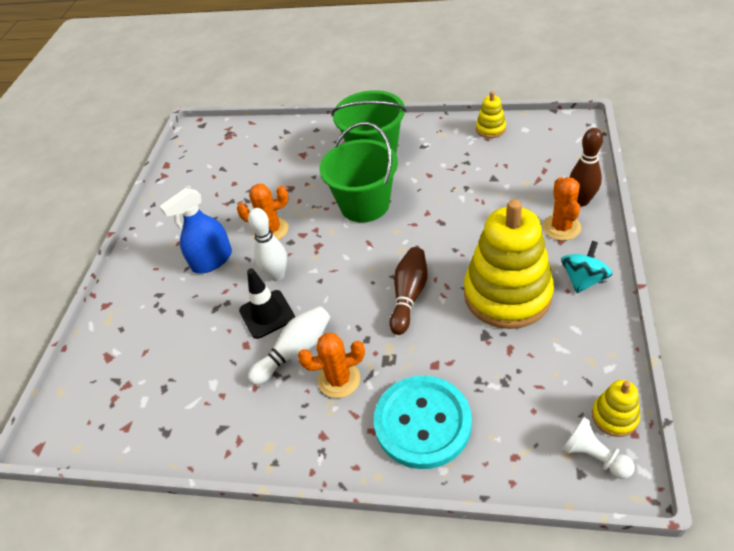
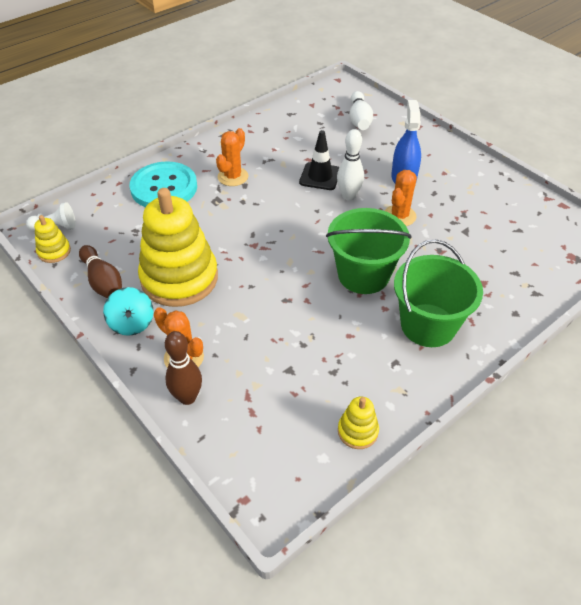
camera: 125 degrees right, 0 degrees up
white bowling pin [248,306,330,385] -> white bowling pin moved to [349,91,373,130]
brown bowling pin [389,247,428,335] -> brown bowling pin moved to [79,245,122,298]

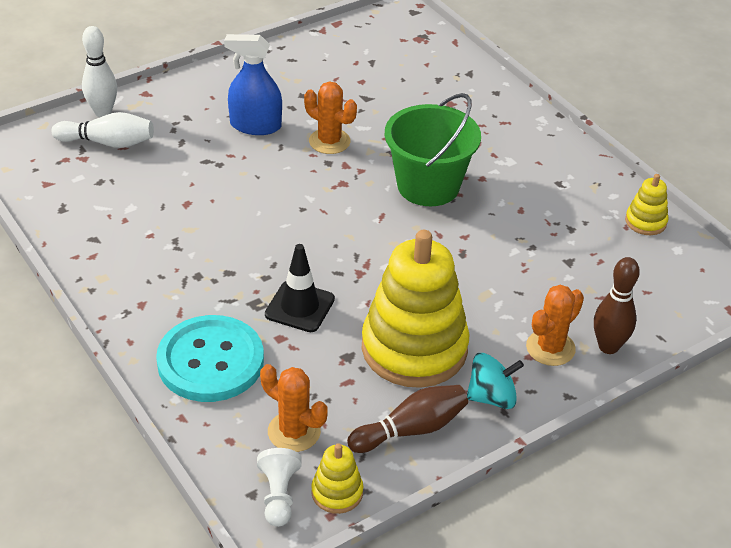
camera: 85 degrees left, 5 degrees down
orange cactus [216,128,248,186] -> orange cactus moved to [260,364,328,452]
black traffic cone [299,130,339,190] -> black traffic cone moved to [265,244,335,332]
white bowling pin [337,129,364,201] -> white bowling pin moved to [82,26,117,117]
green bucket [394,239,483,347] -> none

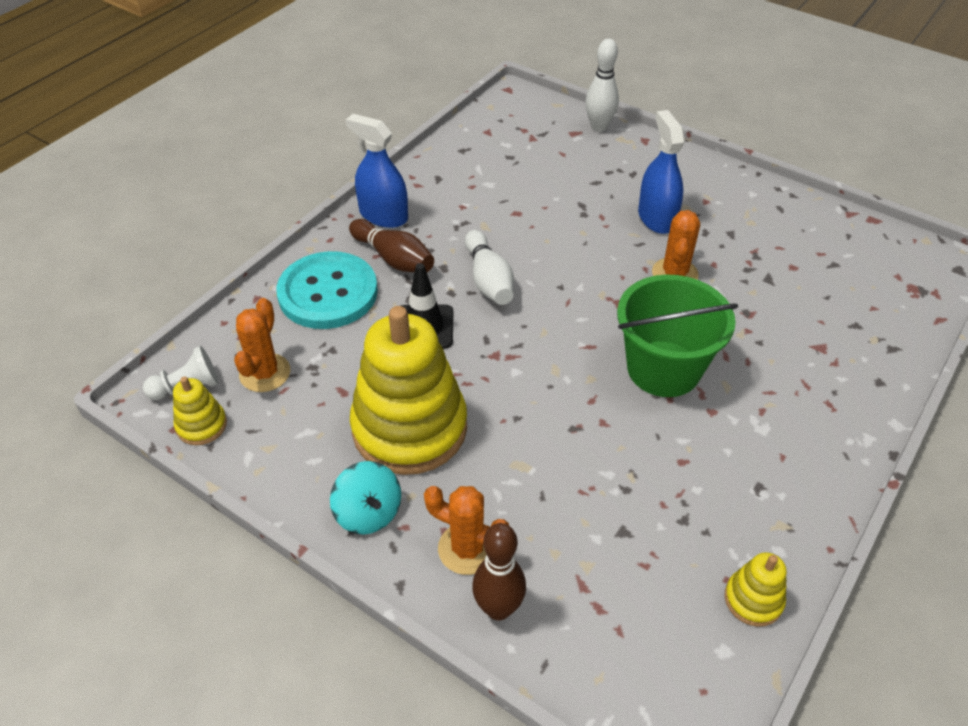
camera: 70 degrees right, 5 degrees up
white bowling pin [51,112,154,148] -> white bowling pin moved to [465,230,514,305]
brown bowling pin [347,385,468,453] -> brown bowling pin moved to [349,219,434,272]
none -> blue spray bottle [346,114,408,228]

